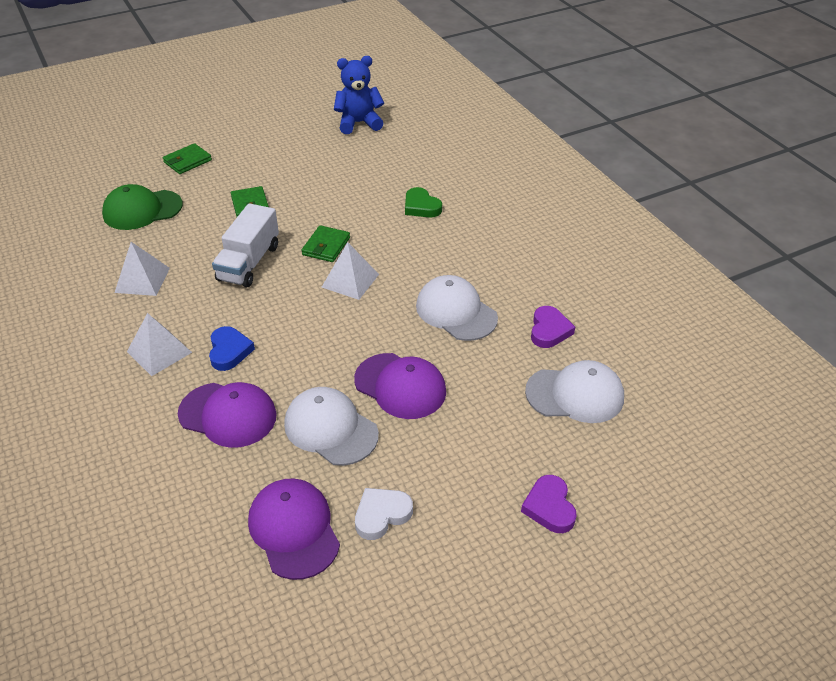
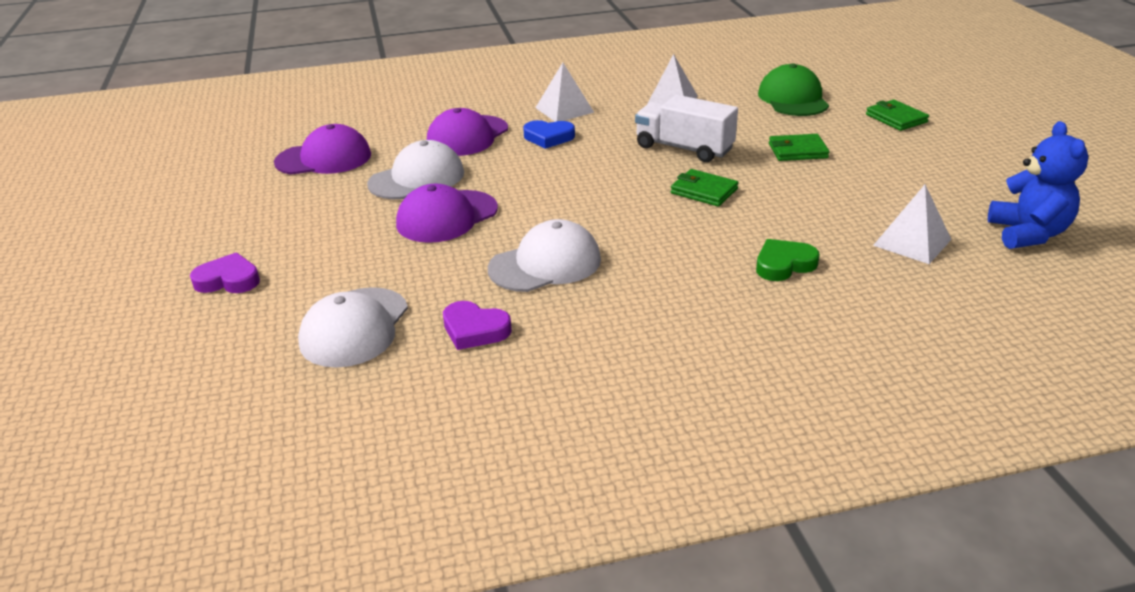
camera: 105 degrees right, 10 degrees down
white pyramid [322,242,379,300] -> white pyramid moved to [873,184,952,264]
white heart [355,488,413,540] -> none

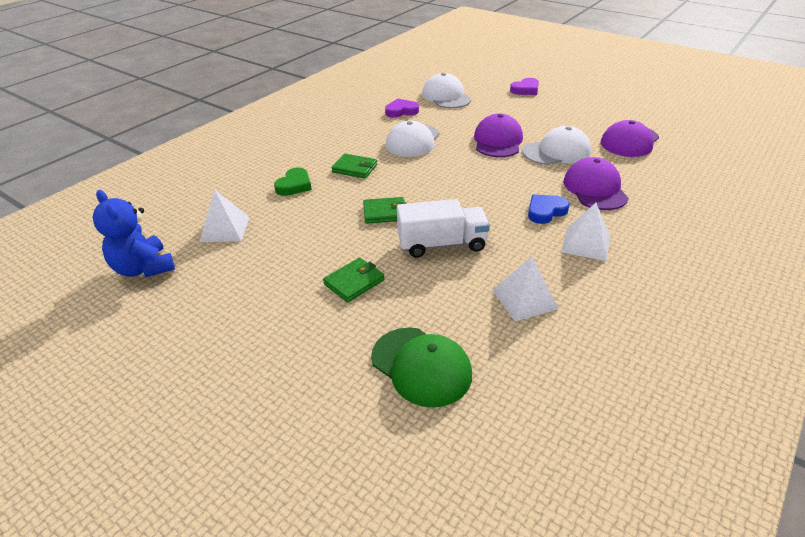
camera: 140 degrees right, 5 degrees up
white cap [367,140,464,199] -> white cap turned 120 degrees counterclockwise [522,126,591,165]
green wallet [866,100,929,131] -> green wallet moved to [332,154,377,178]

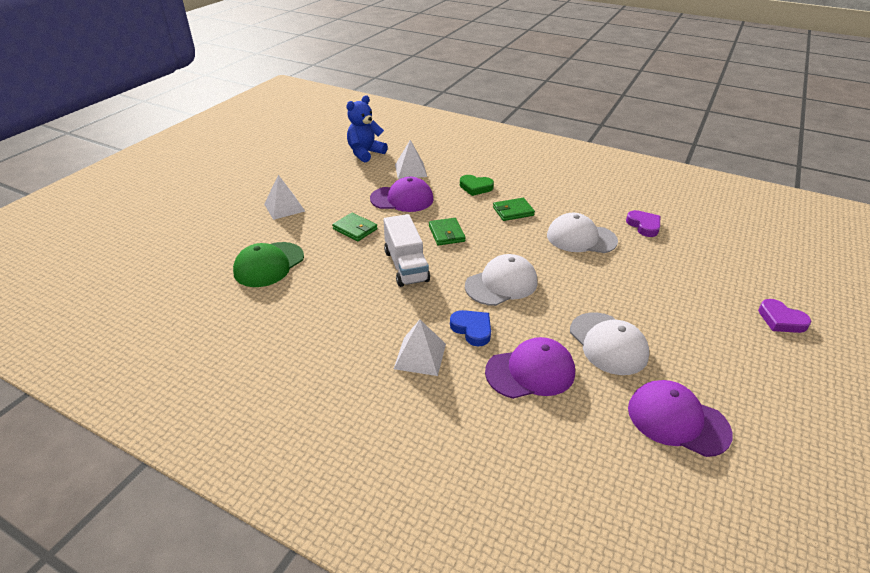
camera: 80 degrees right, 0 degrees up
green wallet [332,154,377,178] -> green wallet turned 60 degrees clockwise [493,198,535,221]
white cap [422,73,472,108] -> white cap moved to [465,254,537,306]
purple cap [474,114,523,157] -> purple cap moved to [370,177,434,212]
white pyramid [492,256,559,321] -> white pyramid moved to [264,175,305,220]

